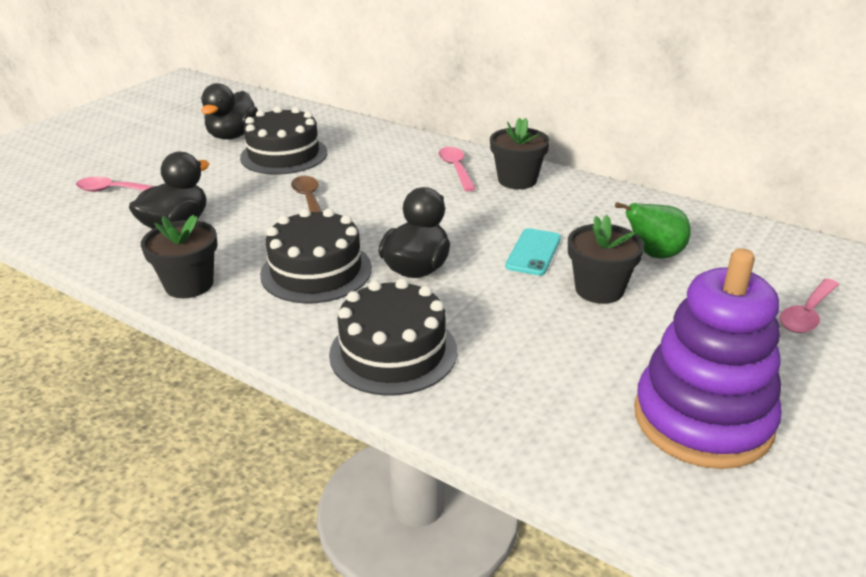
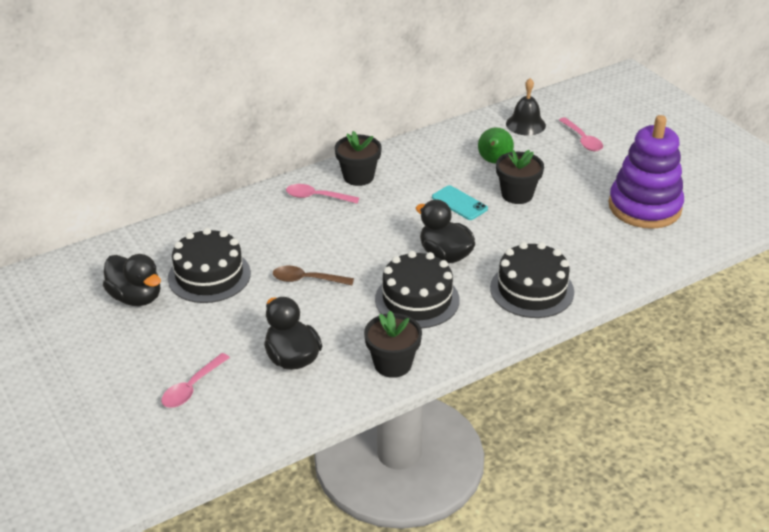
camera: 65 degrees left, 5 degrees up
none -> black bell [506,78,546,135]

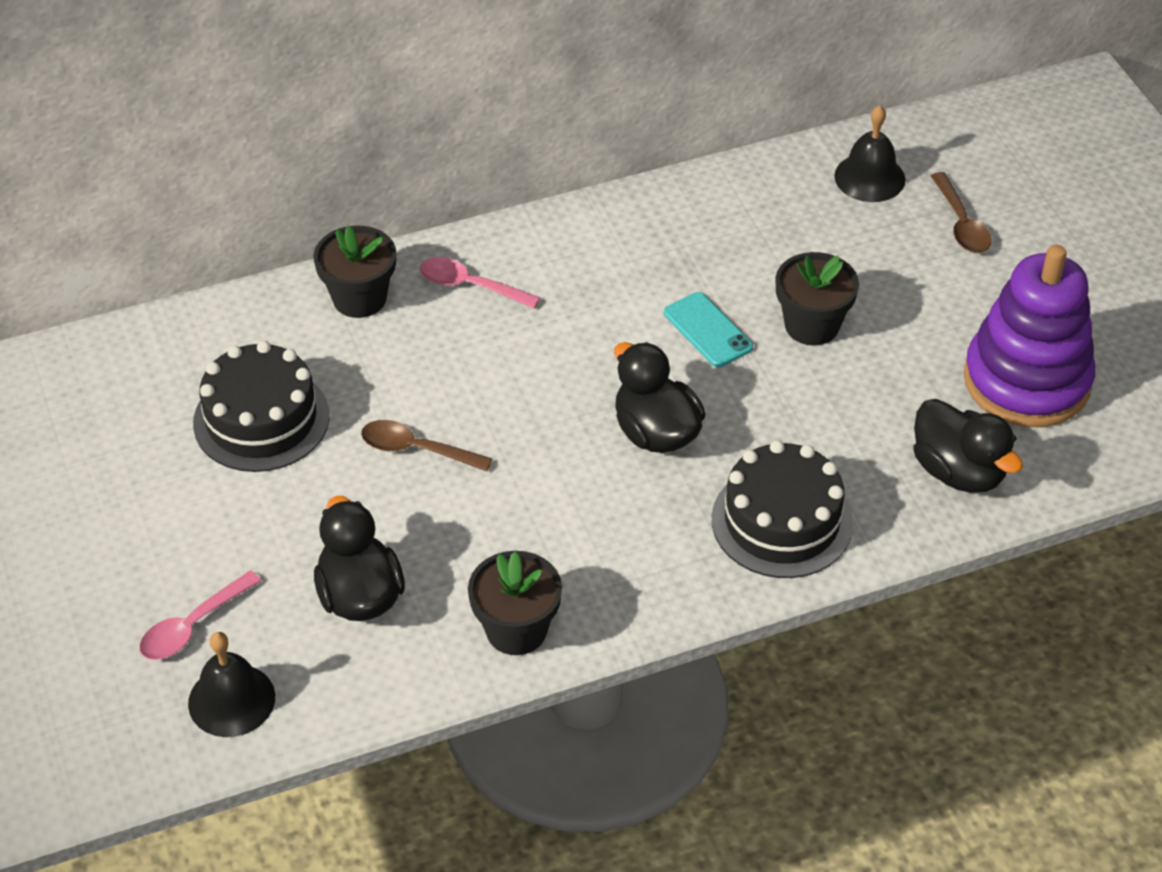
camera: 10 degrees right, 10 degrees up
black duck [103,254,161,306] -> black duck moved to [914,399,1023,493]
black flower pot [335,131,382,186] -> black flower pot moved to [313,225,396,318]
black cake [375,251,459,328] -> none
green pear [478,127,514,164] -> none
pink spoon [559,117,603,151] -> brown spoon [931,172,991,253]
none -> black bell [188,632,275,737]

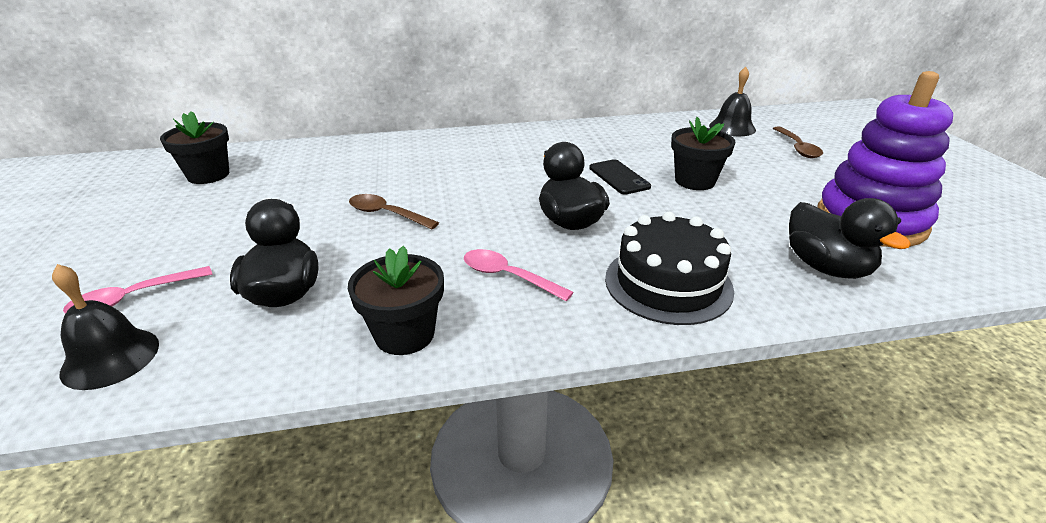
camera: 10 degrees right, 15 degrees down
black cake [193,341,329,472] -> none
black flower pot [313,225,396,318] -> black flower pot moved to [160,111,229,184]
pink spoon [420,257,540,308] -> pink spoon moved to [464,249,574,301]
turquoise phone [664,292,753,367] -> black phone [589,159,651,195]

